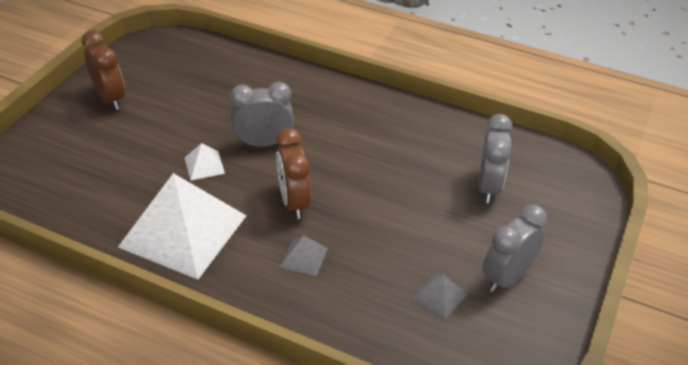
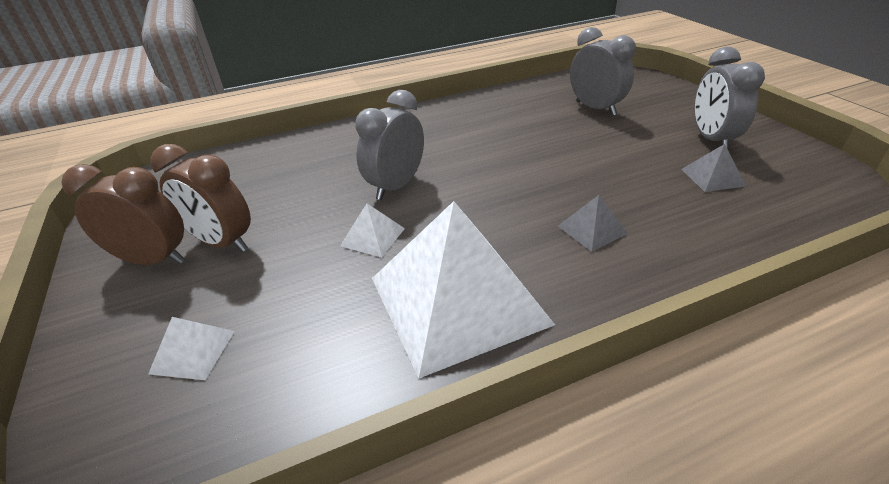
camera: 45 degrees left, 5 degrees down
brown clock [276,128,311,219] -> brown clock moved to [150,144,251,252]
none -> white pyramid [148,317,235,380]

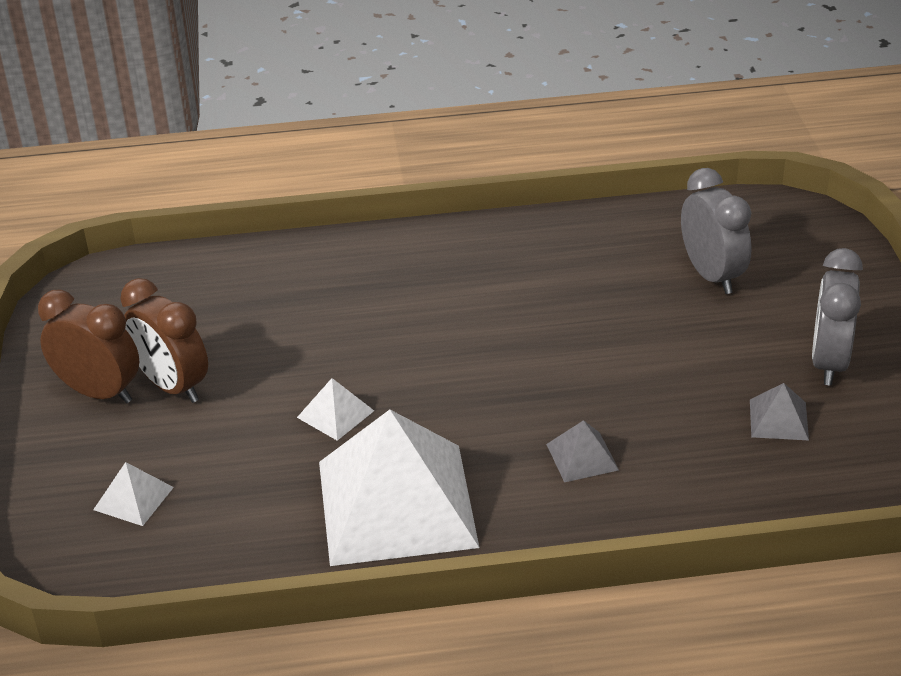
camera: 15 degrees right, 0 degrees up
grey clock [355,90,424,200] -> none

